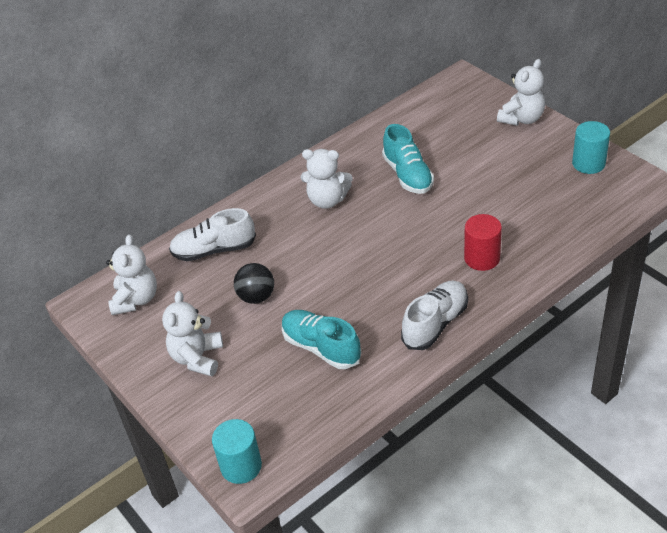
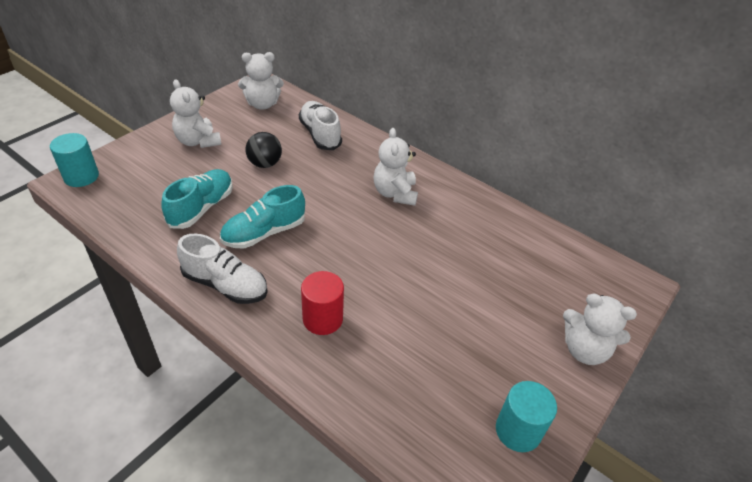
camera: 70 degrees right, 0 degrees up
white teddy bear [162,291,223,376] -> white teddy bear turned 120 degrees counterclockwise [170,79,222,148]
turquoise shoe [382,124,434,194] -> turquoise shoe moved to [220,185,305,248]

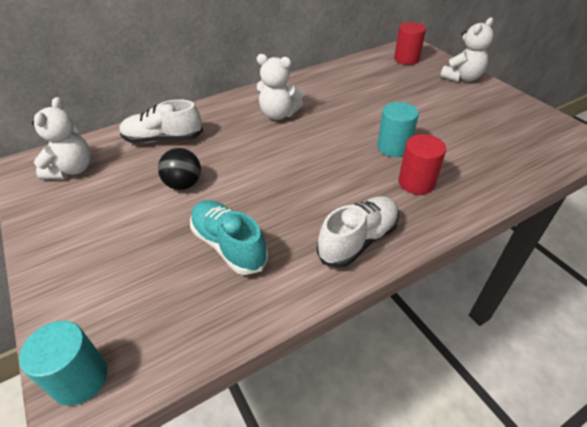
camera: 65 degrees left, 0 degrees up
white teddy bear [170,79,222,148] -> none
turquoise shoe [220,185,305,248] -> none
turquoise cylinder [496,381,557,452] -> turquoise cylinder moved to [377,102,419,157]
none -> red cylinder [394,22,426,65]

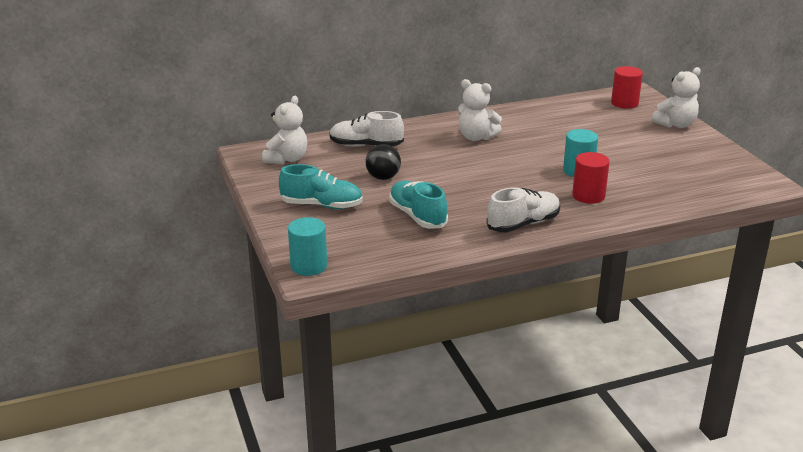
camera: 10 degrees right, 15 degrees down
none -> turquoise shoe [279,164,363,209]

